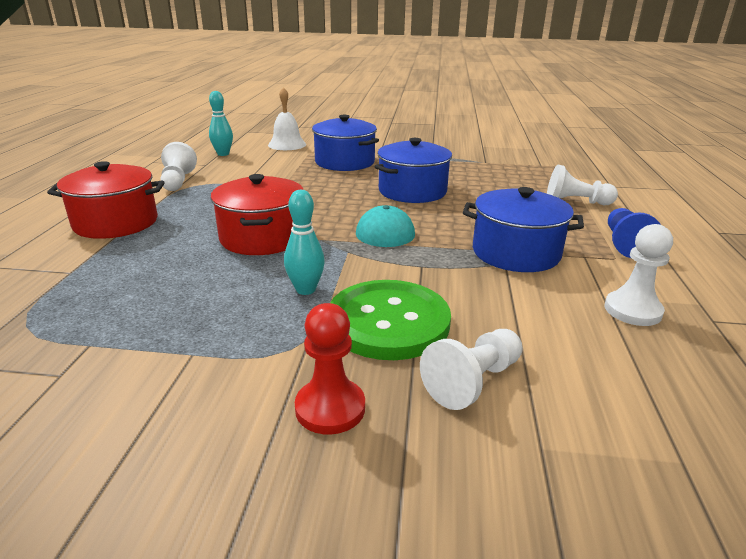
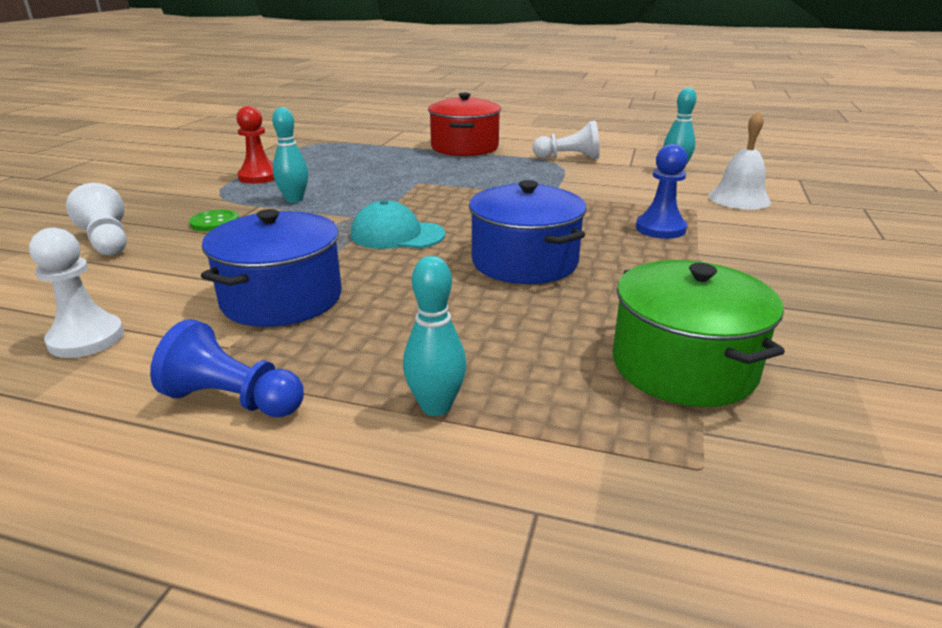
camera: 100 degrees right, 0 degrees up
red pot [211,174,303,255] -> none
red pawn [295,303,365,435] -> red pawn moved to [236,106,275,184]
blue pot [312,115,379,171] -> blue pawn [636,144,688,239]
green button [330,280,451,360] -> green button [189,209,239,232], size x0.45
white pawn [547,165,618,205] -> turquoise bowling pin [403,256,466,416]
none -> green pot [612,260,785,407]

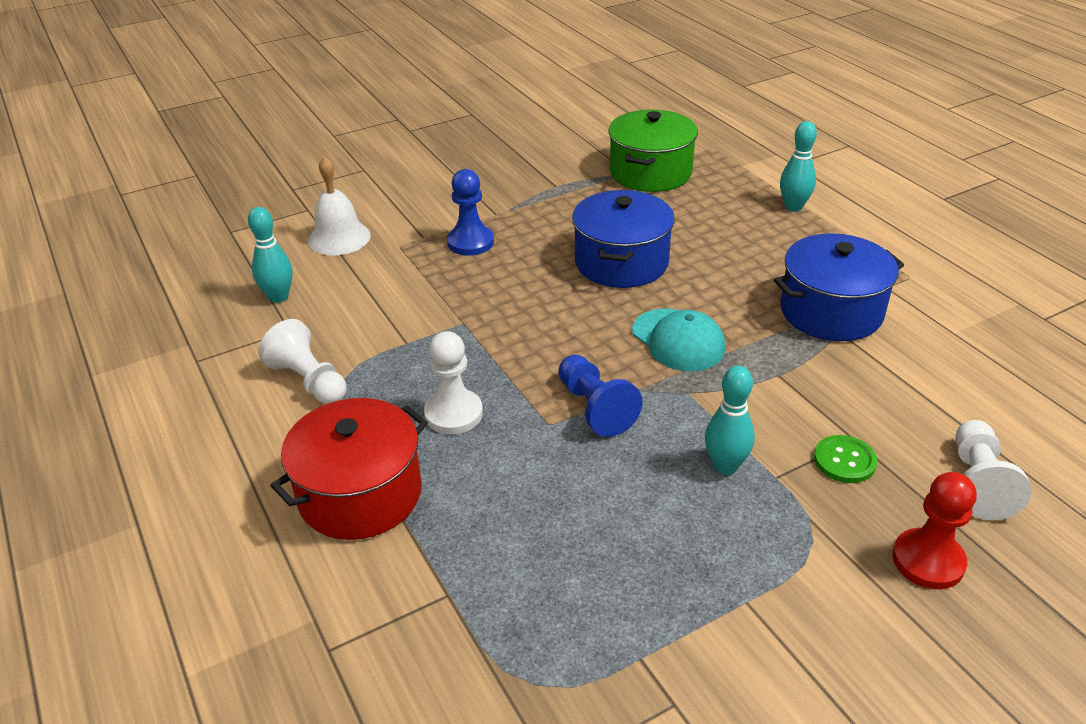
camera: 135 degrees left, 10 degrees up
white pawn [29,228,124,358] -> white pawn moved to [424,331,483,434]
blue pawn [150,319,304,417] -> blue pawn moved to [558,355,642,437]
red pawn [236,106,275,184] -> red pawn moved to [893,472,977,589]

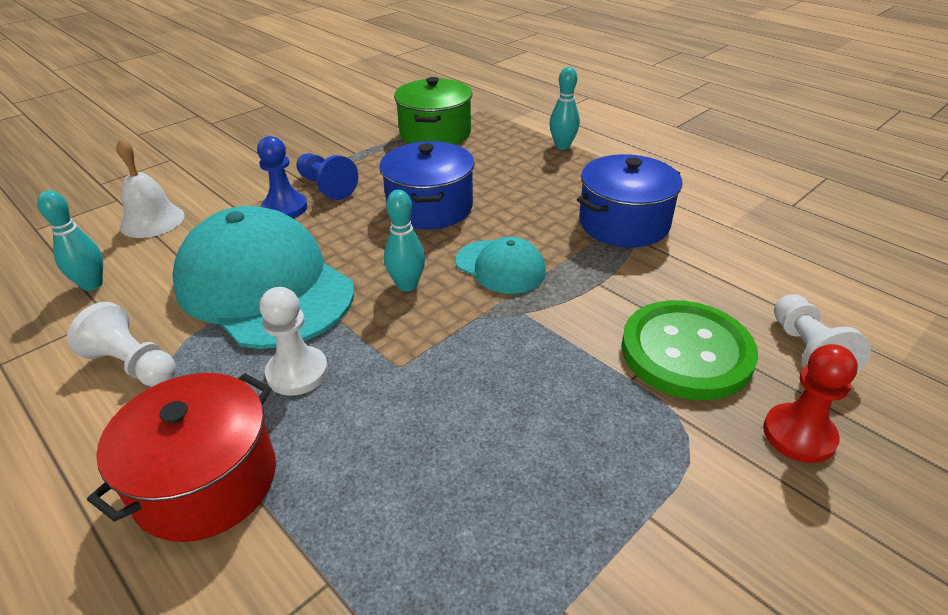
camera: 15 degrees left, 0 degrees up
blue pawn [558,355,642,437] -> blue pawn moved to [296,153,358,200]
turquoise bowling pin [705,366,755,475] -> turquoise bowling pin moved to [384,190,425,291]
green button [814,435,877,483] -> green button [621,300,758,400], size x2.23
none -> turquoise cap [173,206,354,349]

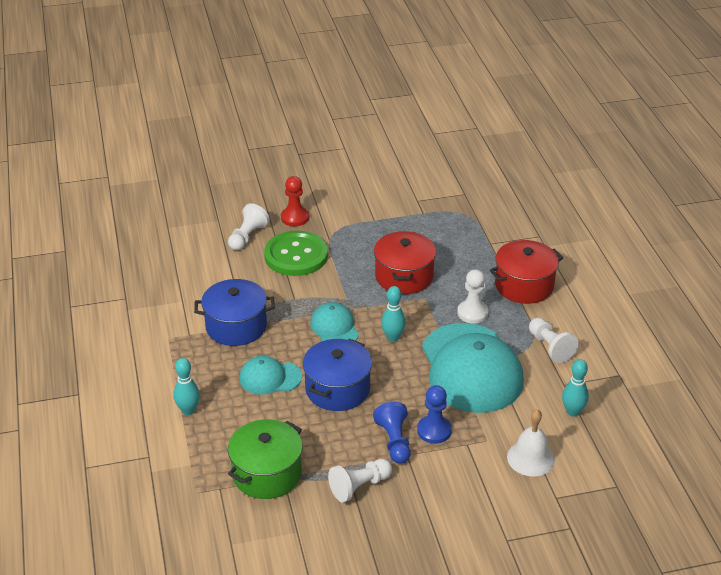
camera: 150 degrees left, 0 degrees up
none -> turquoise cap [239,355,302,395]
none -> white pawn [328,459,392,502]
none -> red pot [374,231,436,294]

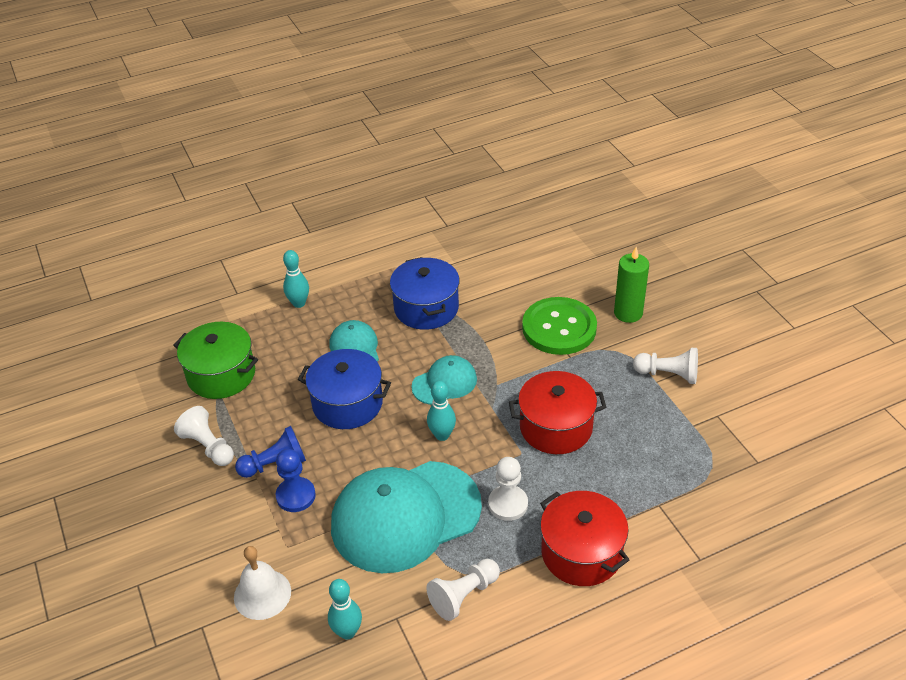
camera: 80 degrees right, 5 degrees up
white pawn [228,203,270,250] -> white pawn moved to [633,348,698,384]
red pawn [281,176,309,227] -> green candle [614,247,649,323]

